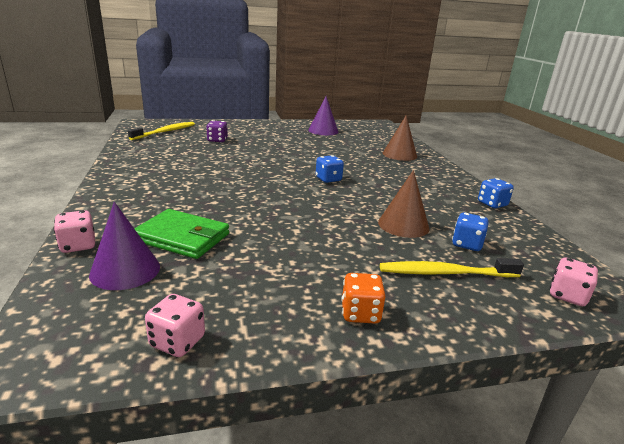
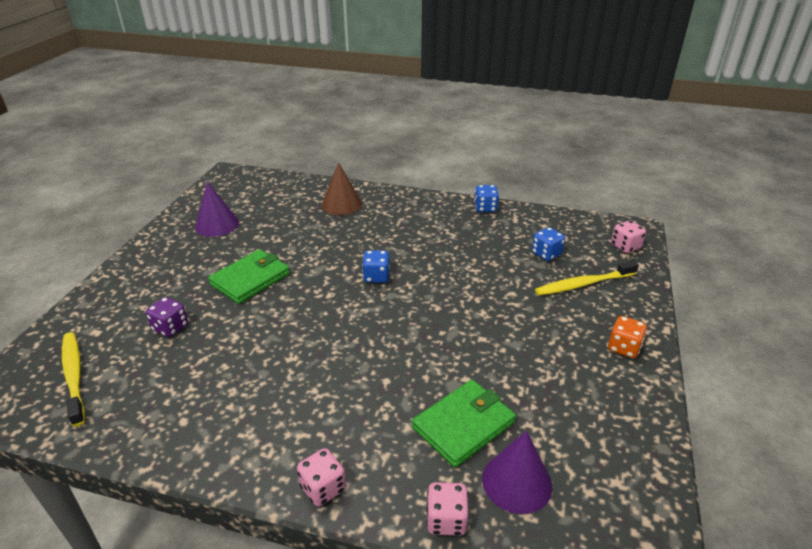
camera: 60 degrees left, 10 degrees up
pink dice [145,294,205,357] -> pink dice moved to [297,448,346,506]
brown cone [378,170,430,238] -> none
yellow toothbrush [380,258,524,277] -> yellow toothbrush turned 45 degrees clockwise [535,261,639,296]
none -> green wallet [208,249,290,304]

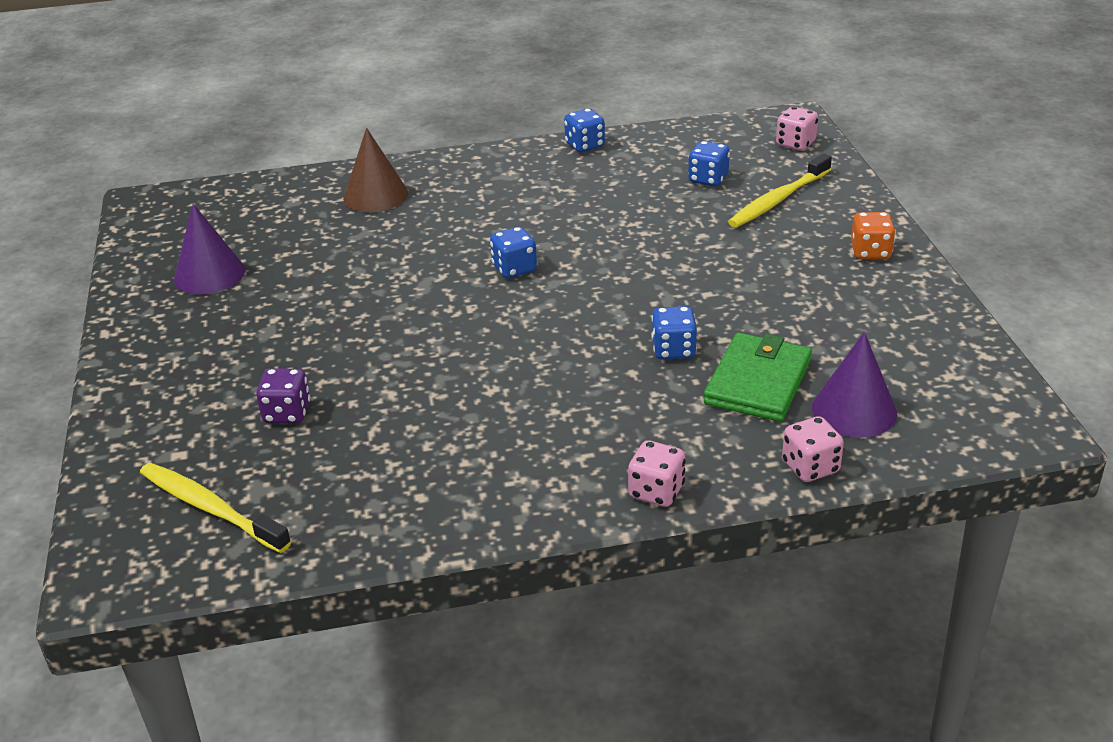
camera: 25 degrees left, 0 degrees up
green wallet [208,249,290,304] -> none
none -> blue dice [651,306,697,360]

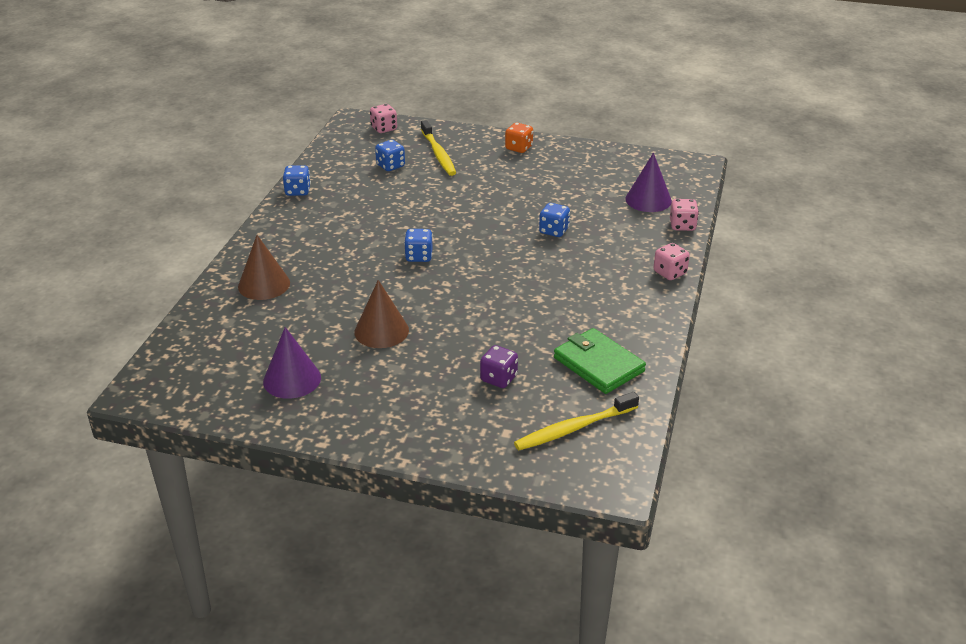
camera: 65 degrees left, 0 degrees up
green wallet [704,333,812,422] -> green wallet moved to [554,328,646,394]
none -> brown cone [354,280,409,348]

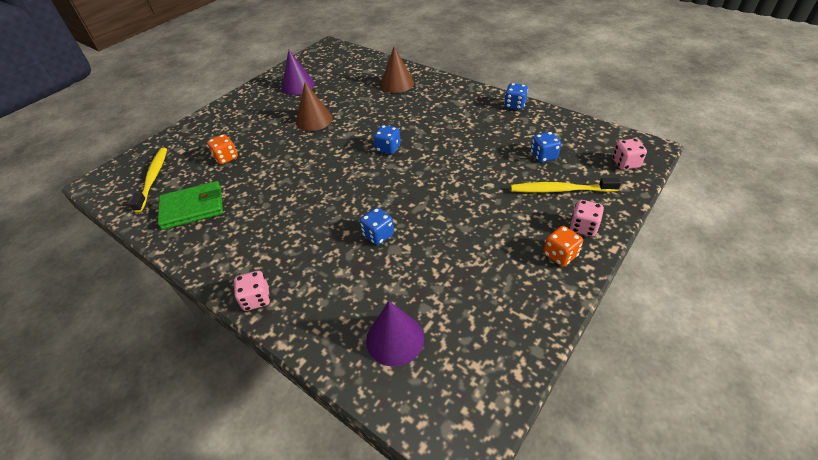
camera: 115 degrees right, 10 degrees up
purple dice [480,345,518,388] -> orange dice [207,134,238,165]
pink dice [670,199,699,231] -> pink dice moved to [569,200,604,237]

